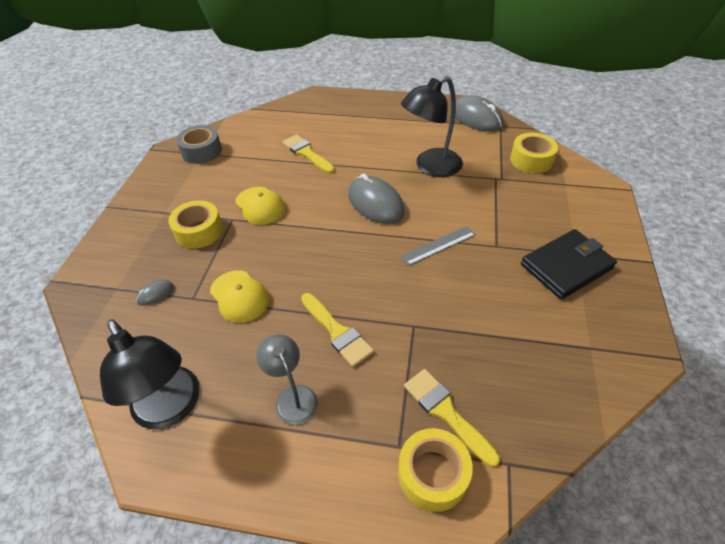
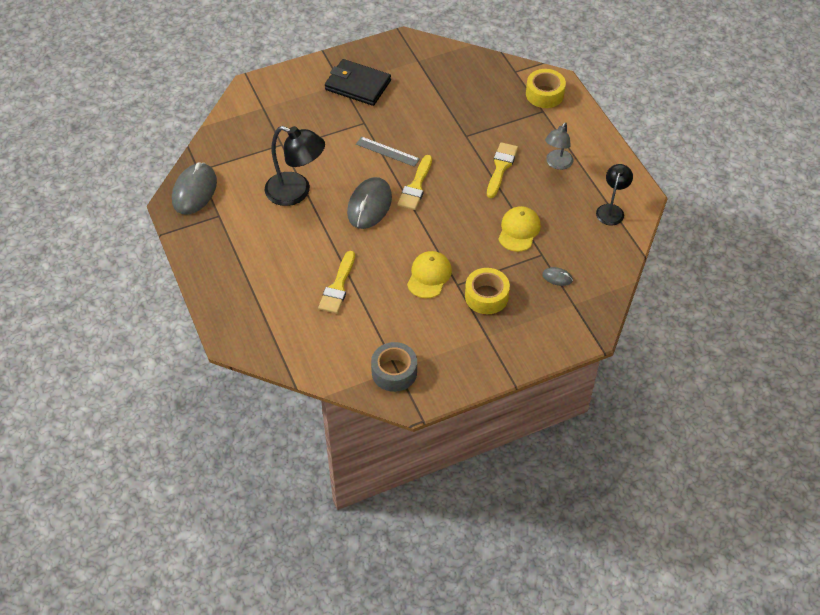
camera: 125 degrees left, 5 degrees up
black lamp [100,319,200,429] -> black lamp [596,164,633,225], size x0.61
yellow brush [404,369,500,467] -> yellow brush moved to [397,155,432,210]
yellow tape [510,133,558,173] -> none

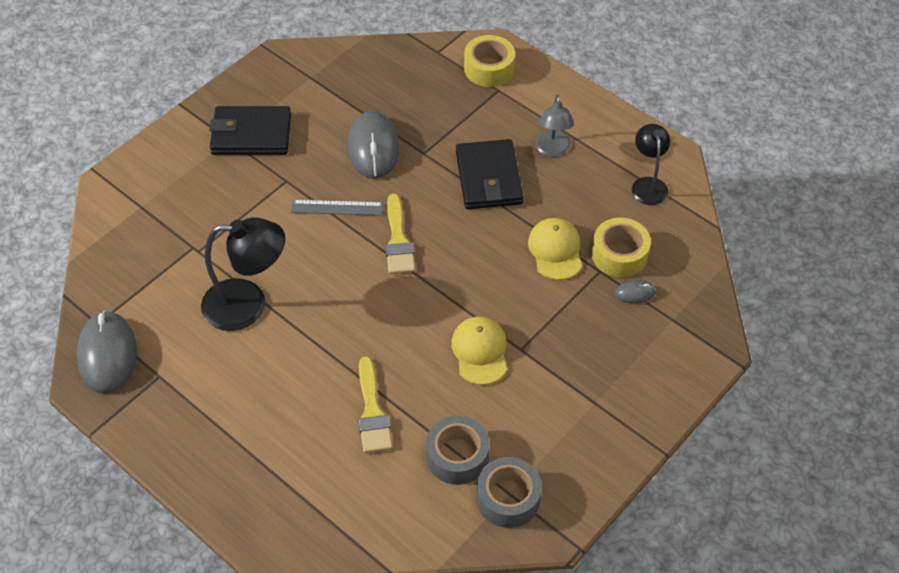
camera: 25 degrees left, 0 degrees up
grey mouse [347,177,392,229] -> grey mouse moved to [347,111,399,179]
yellow tape [465,268,510,314] -> yellow tape moved to [592,217,651,277]
yellow brush [487,142,518,198] -> black wallet [456,139,523,209]
none -> grey tape [426,416,490,485]

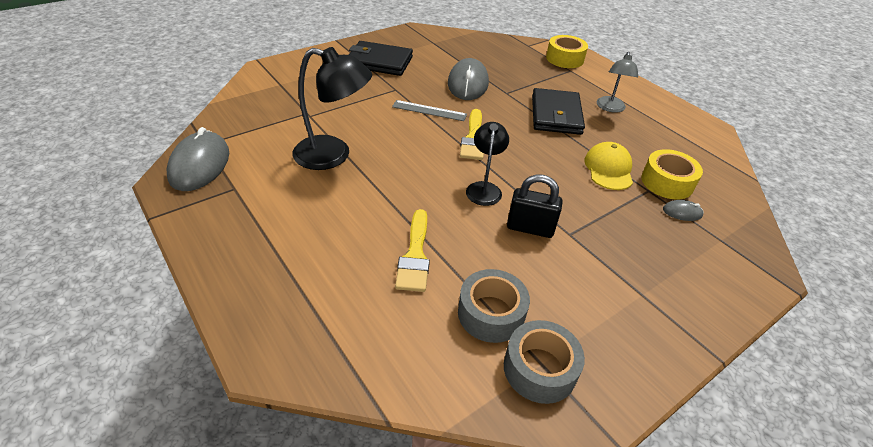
camera: 10 degrees right, 10 degrees down
yellow cap [451,317,507,385] -> black padlock [507,174,563,238]
black lamp [632,124,670,205] -> black lamp moved to [466,122,509,206]

